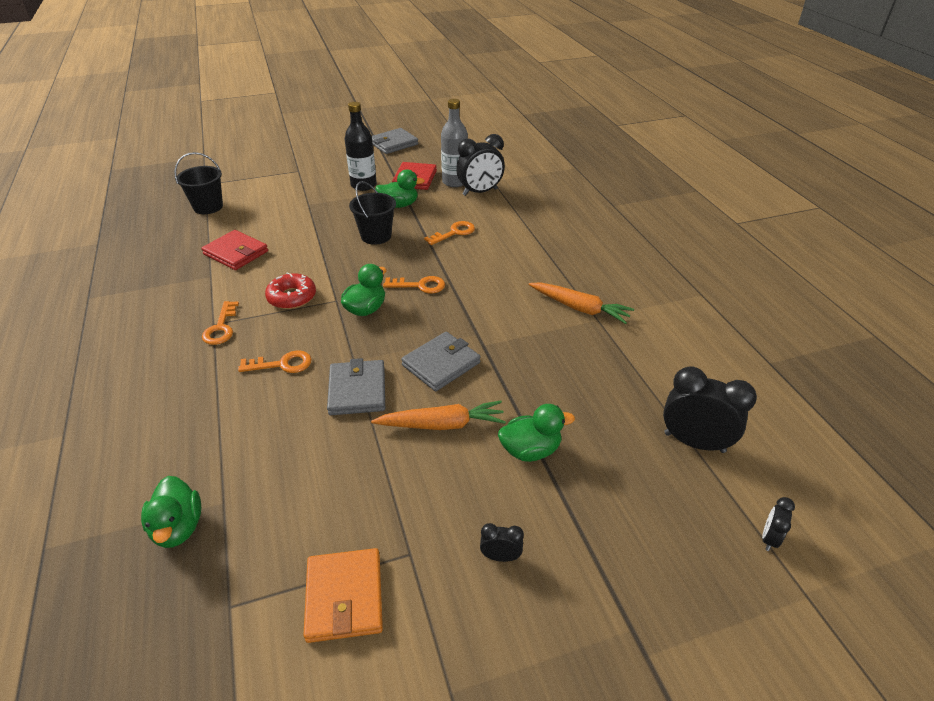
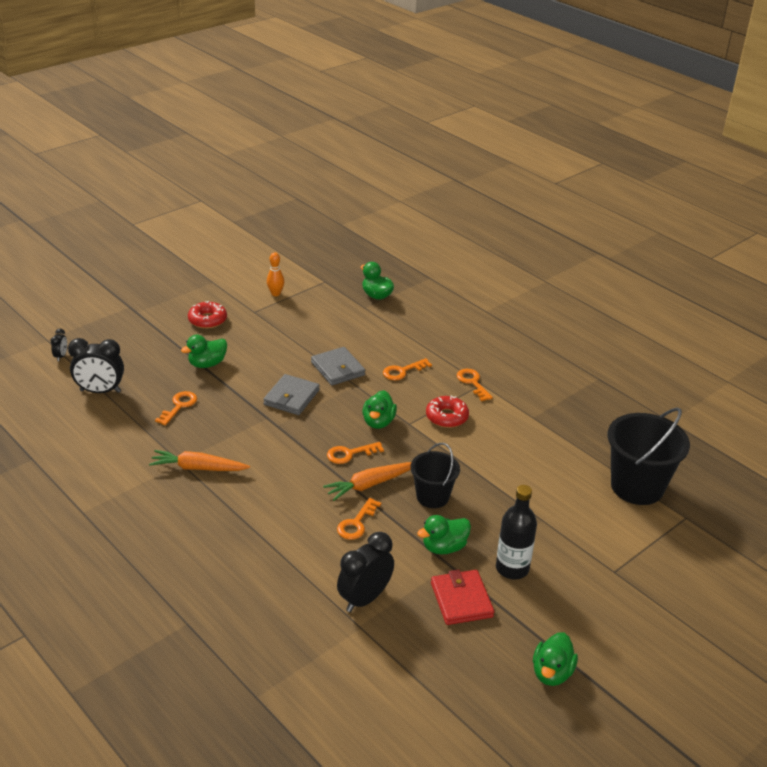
camera: 155 degrees right, 5 degrees down
black bucket [174,152,223,214] -> black bucket [608,407,690,505], size x1.64
red wallet [202,230,268,270] -> none
orange wallet [303,548,383,643] -> orange bowling pin [267,252,284,296]
orange carrot [371,401,506,430] -> orange carrot moved to [323,462,411,501]
grey wallet [372,128,418,154] -> green duck [533,632,578,686]
grey bottle [441,99,468,187] -> none
black clock [480,523,524,562] -> red donut [188,301,227,329]
none -> orange key [155,391,197,425]

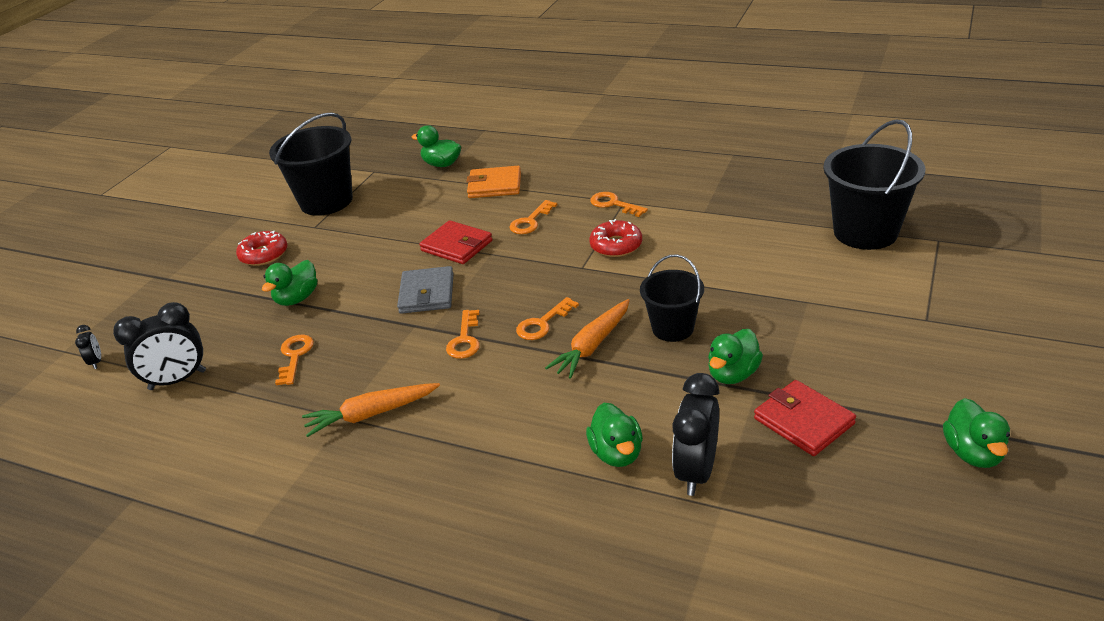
camera: 20 degrees left, 0 degrees up
orange bowling pin [267,252,284,296] -> black bucket [269,112,353,216]
grey wallet [311,347,365,386] -> red wallet [419,220,493,264]
orange key [337,498,381,540] -> orange key moved to [446,310,480,359]
green duck [362,390,397,429] -> green duck moved to [586,403,643,467]
black bottle [496,485,537,579] -> none
none -> orange wallet [466,166,521,198]

